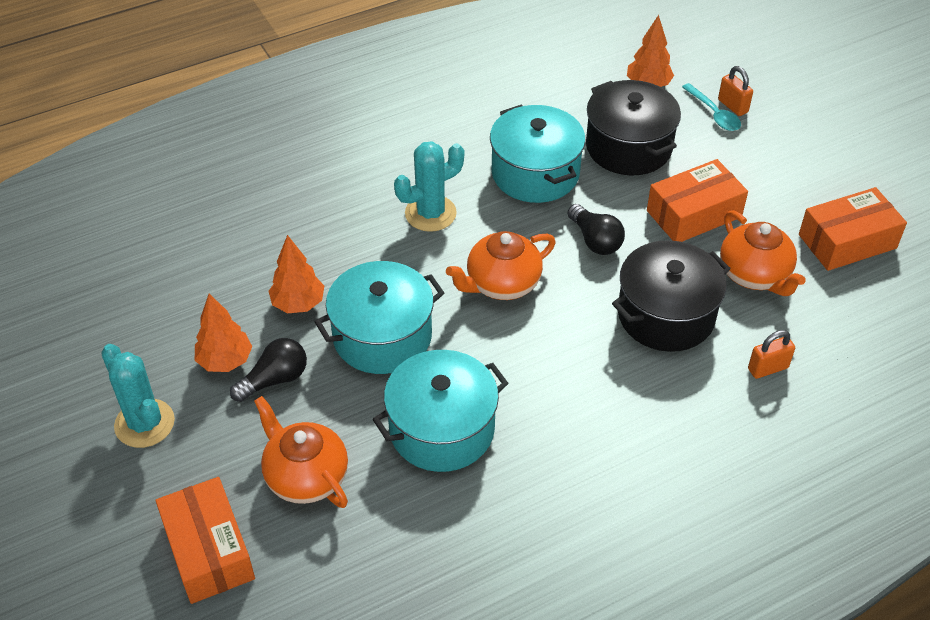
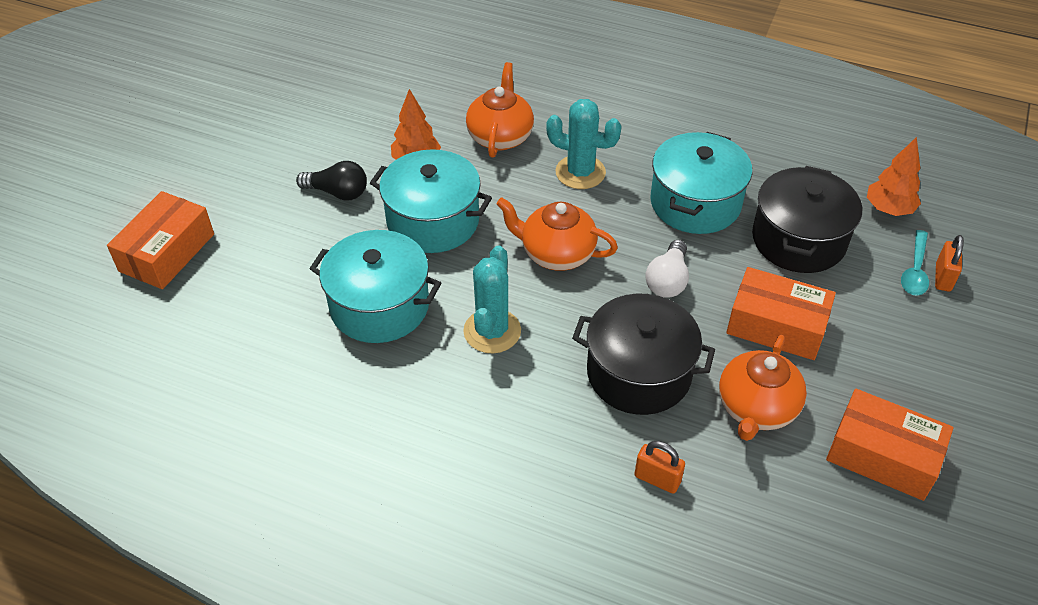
camera: 50 degrees right, 0 degrees up
turquoise cactus [101,344,175,448] -> turquoise cactus moved to [463,245,521,354]
orange tree [195,294,252,372] -> none
orange teapot [254,396,348,508] -> orange teapot moved to [466,62,534,158]
black light bulb [567,204,625,255] -> white light bulb [645,240,689,298]

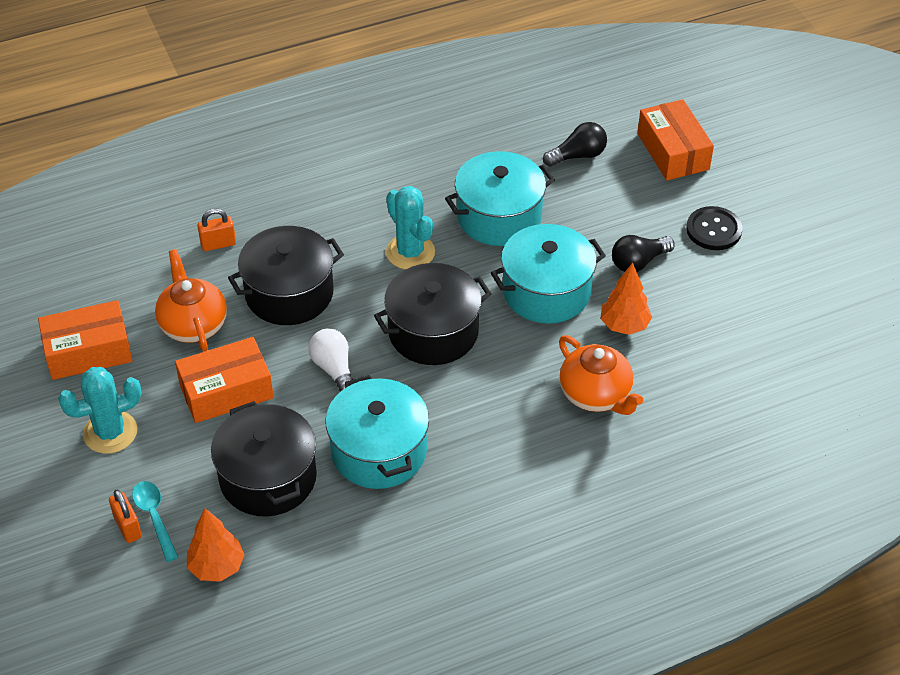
camera: 135 degrees right, 0 degrees up
orange teapot [496,197,618,271] -> black pot [374,263,491,365]
turquoise cactus [546,99,621,189] -> turquoise cactus moved to [58,367,142,454]
none -> black light bulb [543,122,607,167]
none -> black button [686,206,742,250]

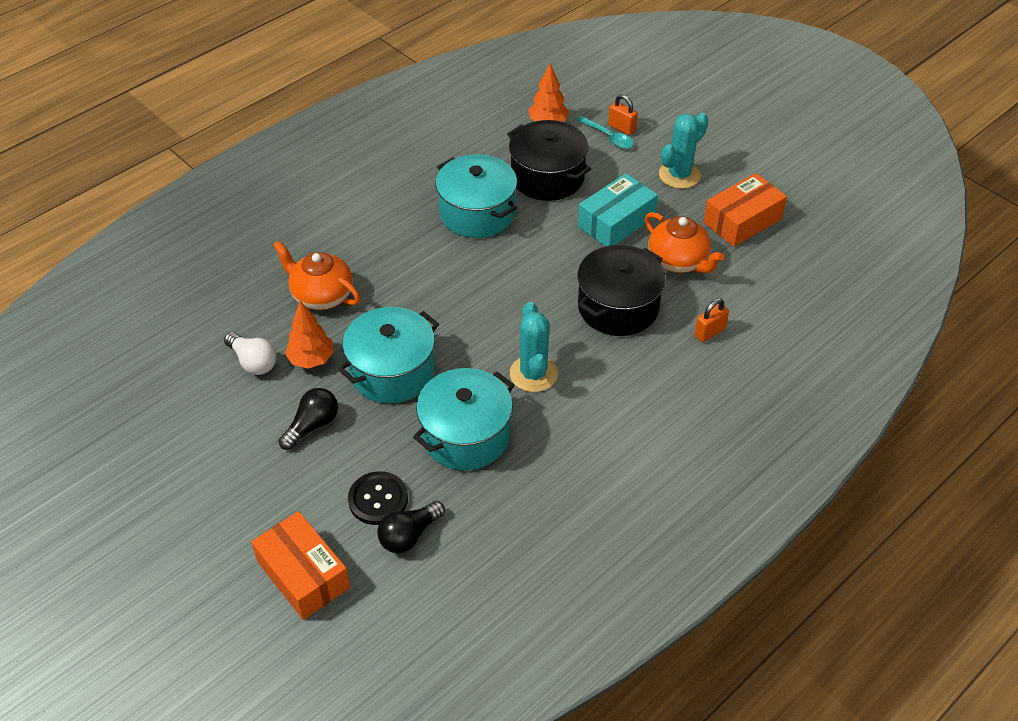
camera: 160 degrees right, 0 degrees up
orange box [175,337,274,423] -> turquoise box [578,173,658,246]
white light bulb [308,328,353,392] -> white light bulb moved to [224,332,276,375]
black pot [374,263,491,365] -> none
turquoise cactus [386,186,435,270] -> turquoise cactus turned 45 degrees clockwise [510,302,558,392]
black button [686,206,742,250] -> black button moved to [348,471,408,525]

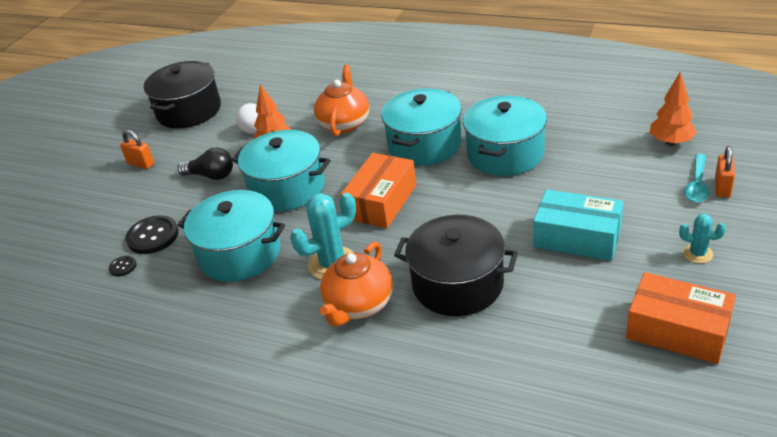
camera: 70 degrees right, 10 degrees down
orange box [251,511,350,620] -> orange box moved to [341,153,416,228]
black light bulb [378,501,445,553] -> black button [109,256,136,277]
black pot [507,120,591,201] -> black pot moved to [144,61,221,129]
orange teapot [645,212,724,273] -> orange teapot moved to [320,242,393,327]
turquoise cactus [659,113,708,189] -> turquoise cactus [679,214,726,263], size x0.55
orange padlock [694,298,729,342] -> orange padlock moved to [120,130,154,169]
none -> turquoise pot [381,89,462,166]

